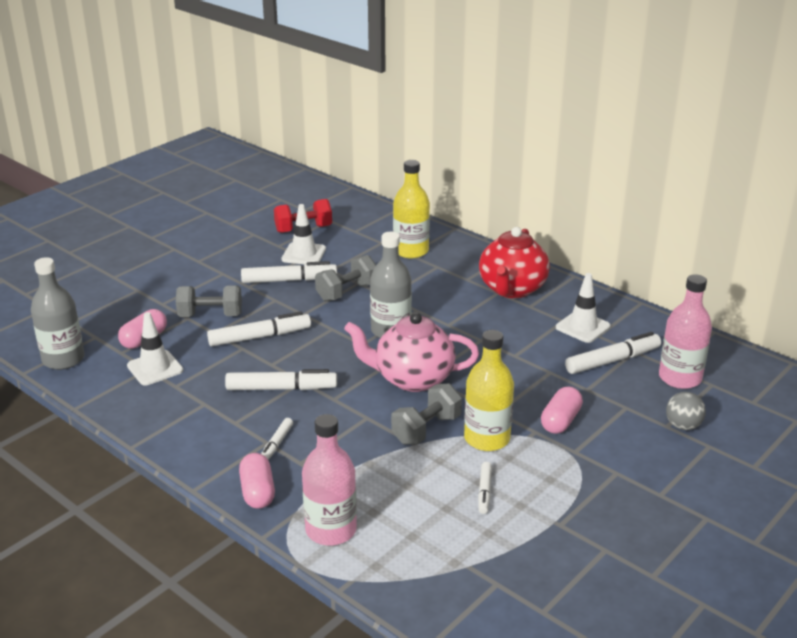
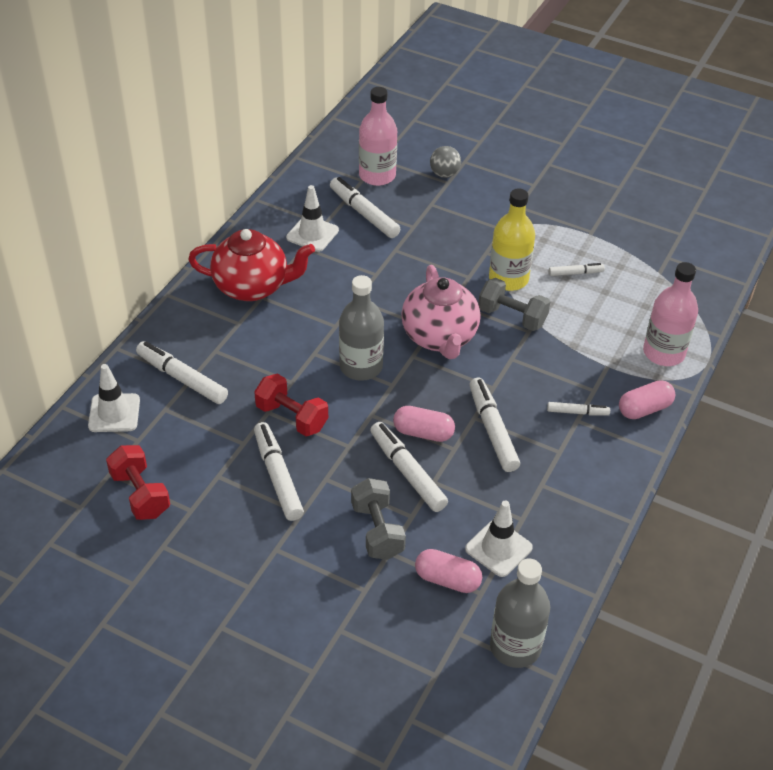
camera: 105 degrees left, 15 degrees up
white traffic cone [281,204,326,264] -> white traffic cone moved to [88,364,140,432]
grey dumbbell [315,255,376,301] -> red dumbbell [254,374,328,436]
yellow bottle [393,160,430,258] -> white marker [136,341,228,404]
pink capsule [541,386,583,434] -> pink capsule moved to [393,406,455,442]

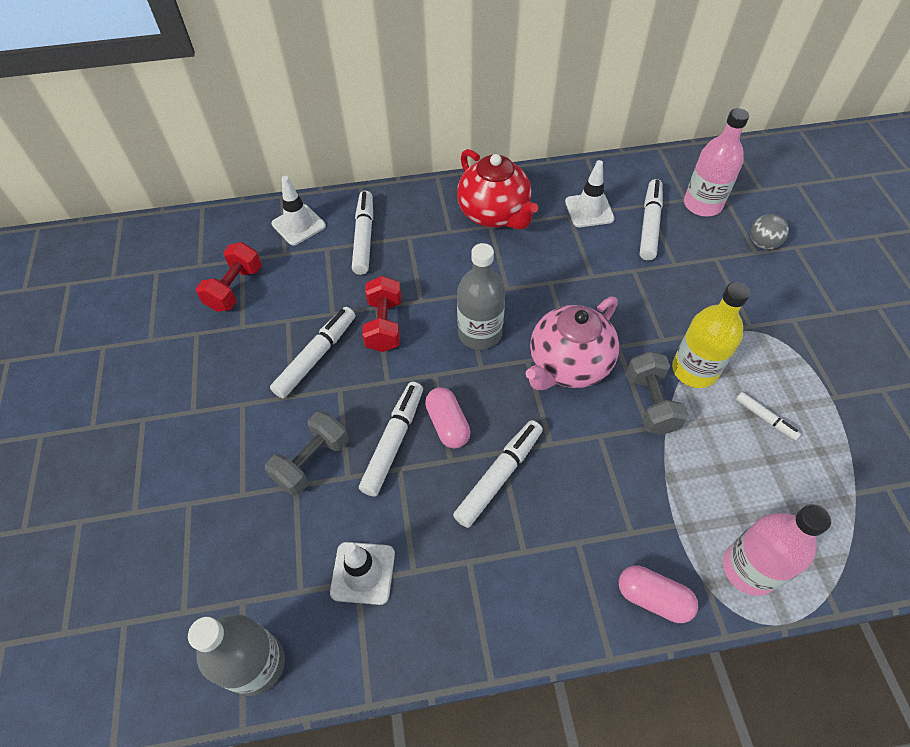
camera: 55 degrees right, 10 degrees up
pink capsule [415,549,482,593] -> none
white marker [547,402,610,416] -> none

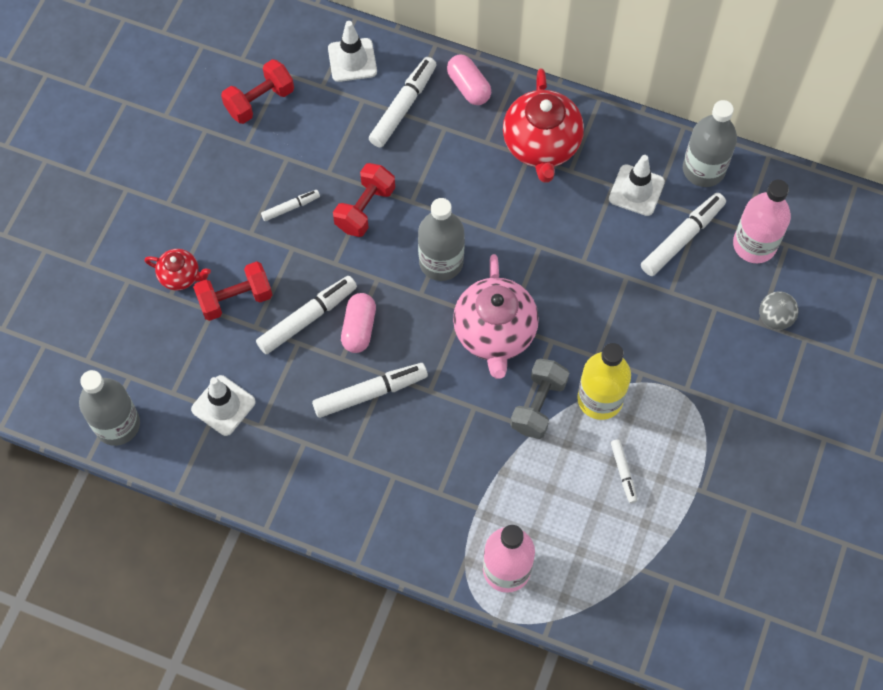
camera: 30 degrees right, 10 degrees up
grey dumbbell [265,411,348,496] -> red dumbbell [193,261,272,321]
white marker [270,307,355,399] -> white marker [261,190,320,221], size x0.55
pink teapot [526,297,619,390] -> pink teapot turned 75 degrees counterclockwise [453,254,539,379]
pink capsule [619,565,698,623] -> pink capsule moved to [447,55,491,105]
none -> red teapot [144,249,211,291]
none -> grey bottle [683,100,737,187]

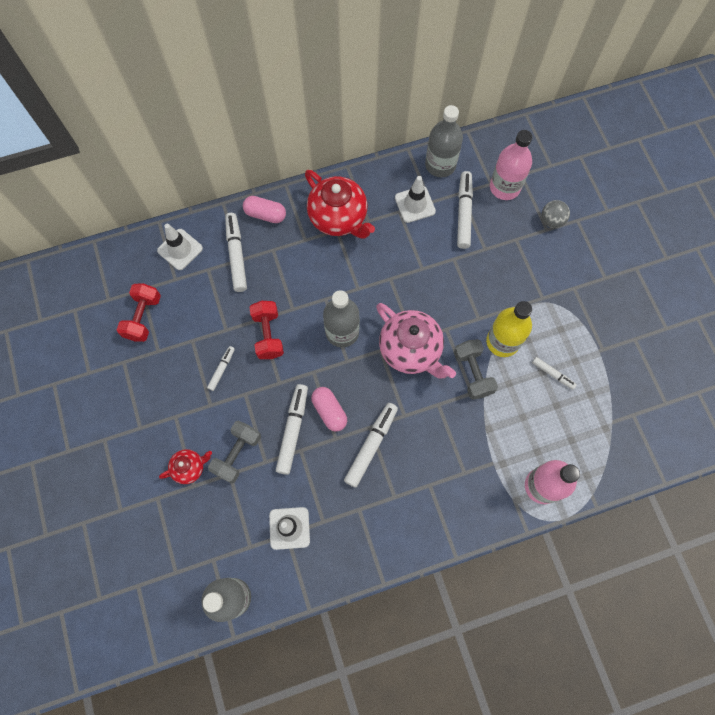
camera: 40 degrees left, 5 degrees up
red dumbbell [193,261,272,321] -> grey dumbbell [208,420,261,484]

